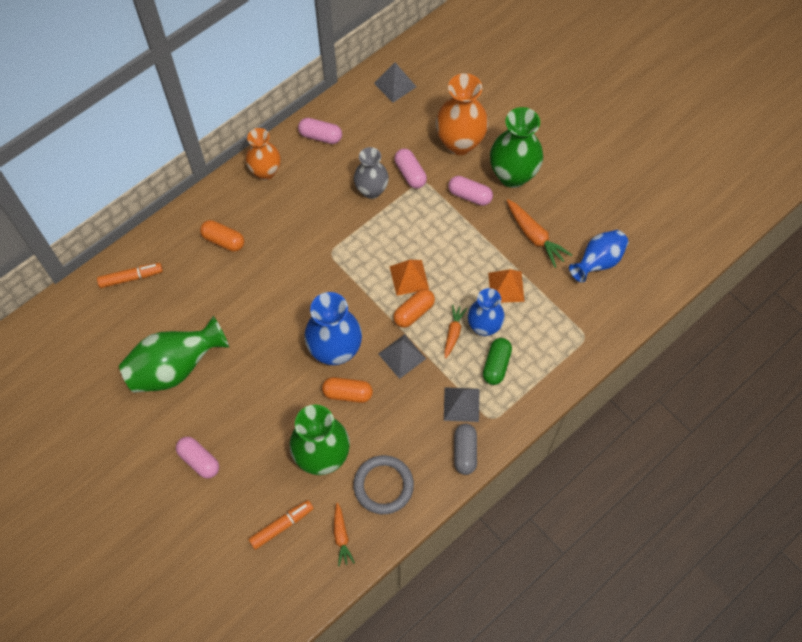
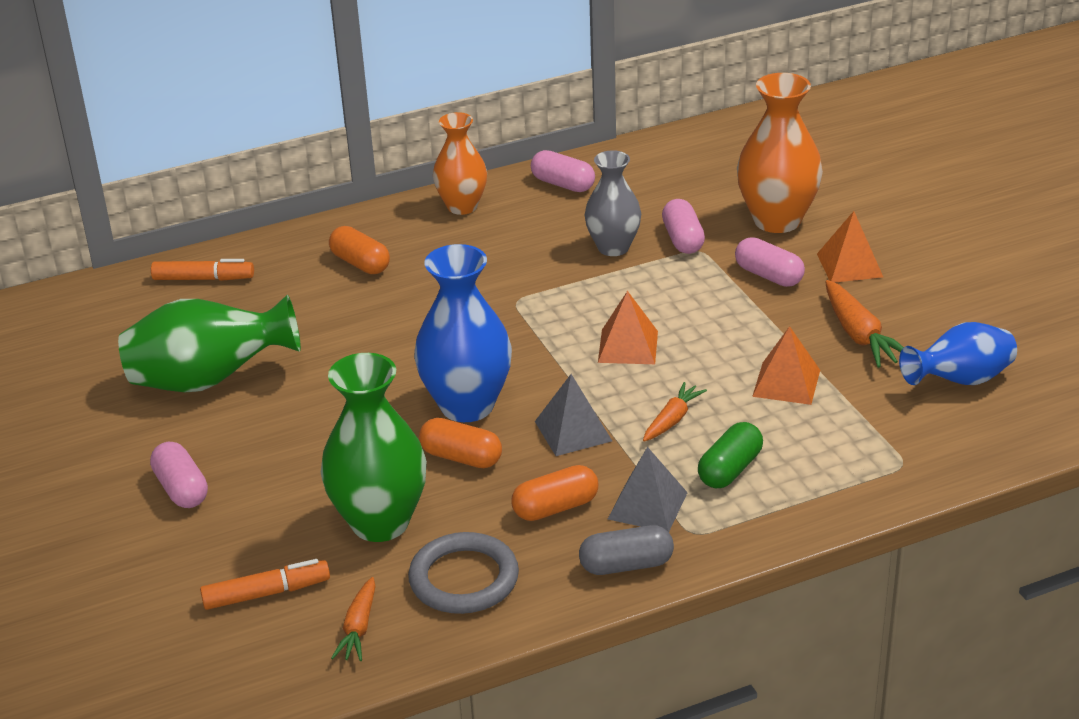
camera: 20 degrees right, 30 degrees down
grey pyramid [374,63,416,103] -> none
orange capsule [393,289,435,328] -> orange capsule moved to [511,465,598,521]
grey capsule [454,424,477,475] -> grey capsule turned 60 degrees clockwise [579,525,674,575]
blue vase [467,288,505,336] -> none
green vase [490,107,543,188] -> orange pyramid [817,211,883,283]

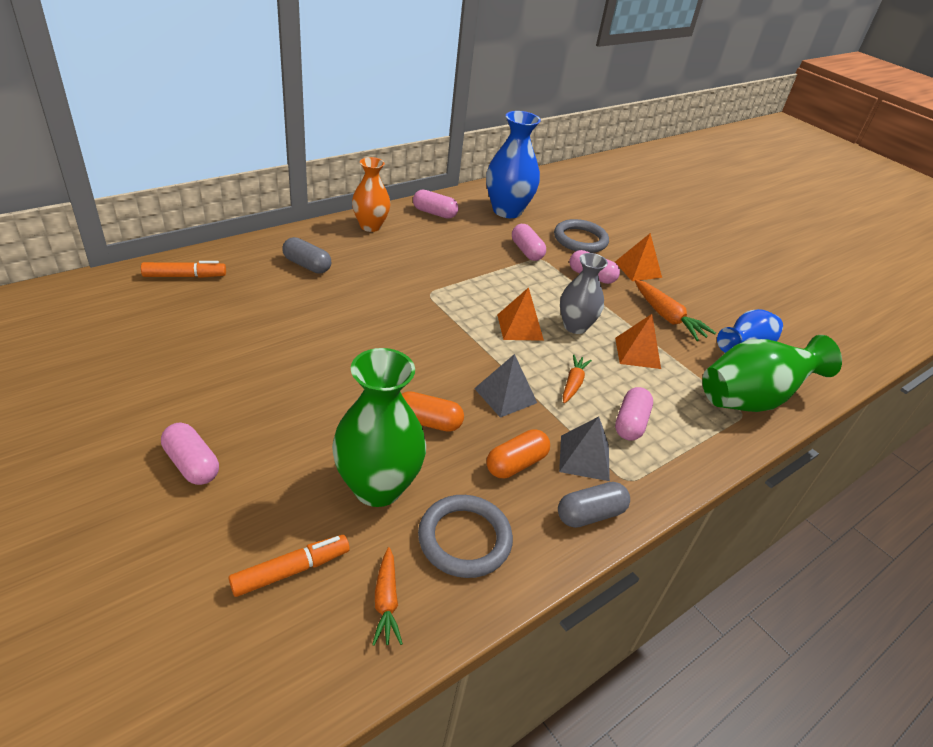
camera: 20 degrees left, 5 degrees up
green vase [118,295,301,392] -> green vase moved to [702,335,842,412]
orange capsule [329,226,390,274] -> grey capsule [282,237,331,274]
blue vase [414,244,512,422] -> blue vase moved to [486,111,541,218]
grey vase [585,150,641,256] -> grey vase moved to [560,253,608,334]
green capsule [698,422,763,488] -> pink capsule [615,387,653,441]
orange vase [737,73,823,233] -> grey ring [554,219,609,253]

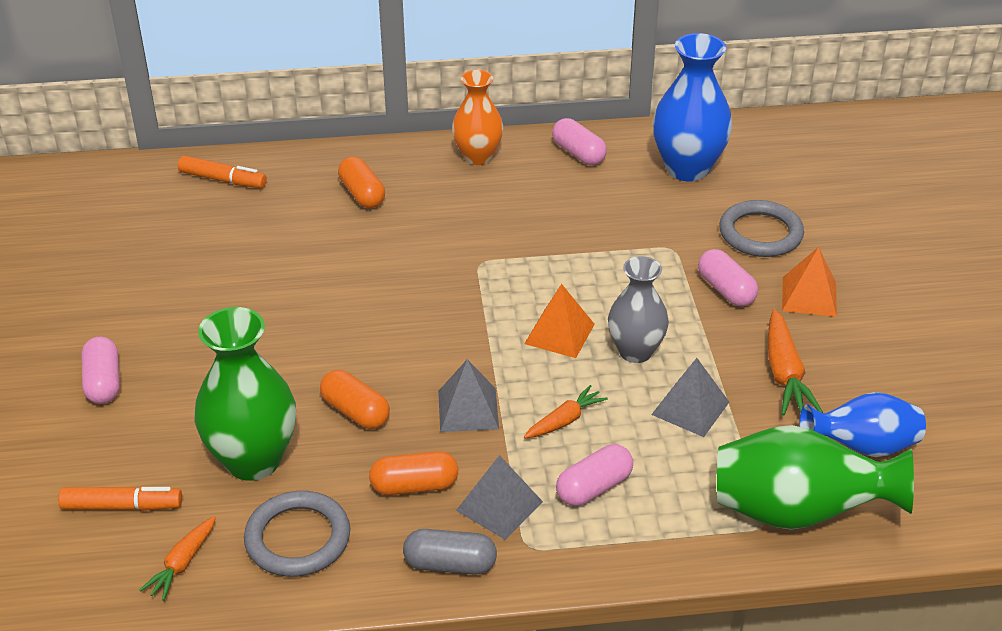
camera: 35 degrees right, 0 degrees up
grey capsule [282,237,331,274] -> orange capsule [338,157,385,208]
pink capsule [512,224,546,261] -> none
orange pyramid [615,314,661,369] -> grey pyramid [651,358,729,437]

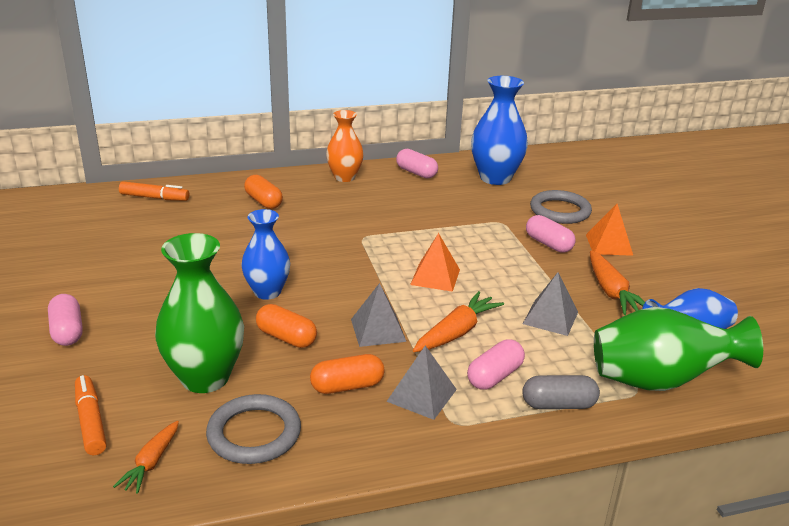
camera: 10 degrees left, 10 degrees down
orange marker [58,486,182,511] -> orange marker turned 105 degrees counterclockwise [75,375,107,455]
grey capsule [403,529,497,575] -> grey capsule moved to [523,375,600,409]
orange carrot [524,385,608,438] -> orange carrot [413,291,504,352], size x1.57
grey vase [608,256,669,363] -> none
none -> blue vase [241,209,290,300]

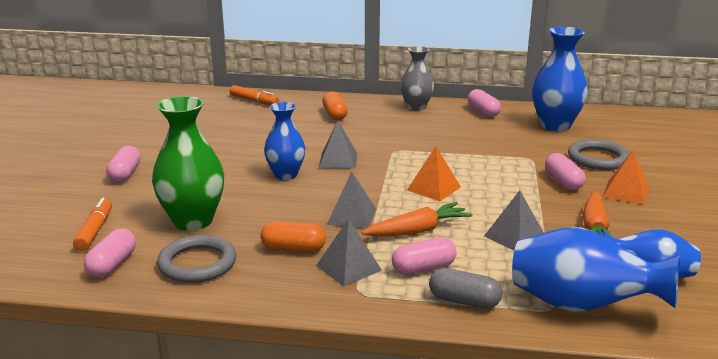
camera: 25 degrees right, 5 degrees down
orange carrot [113,421,179,493] -> pink capsule [84,228,136,278]
orange capsule [256,304,317,348] -> none
orange vase [326,110,364,182] -> grey vase [401,46,434,111]
green vase [594,307,763,391] -> blue vase [512,227,680,312]
none -> grey pyramid [319,121,357,169]

